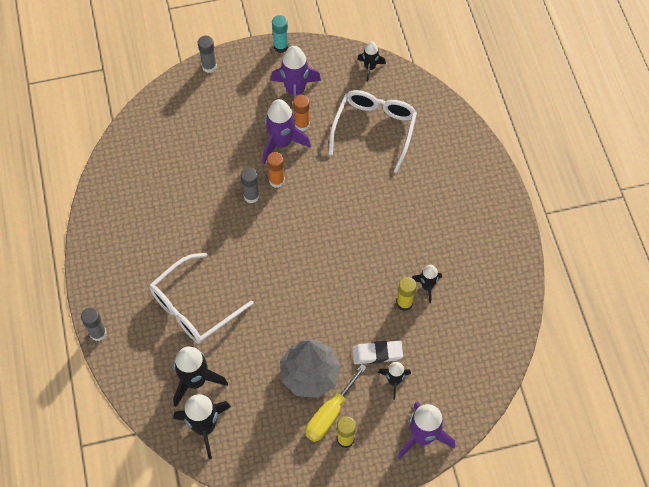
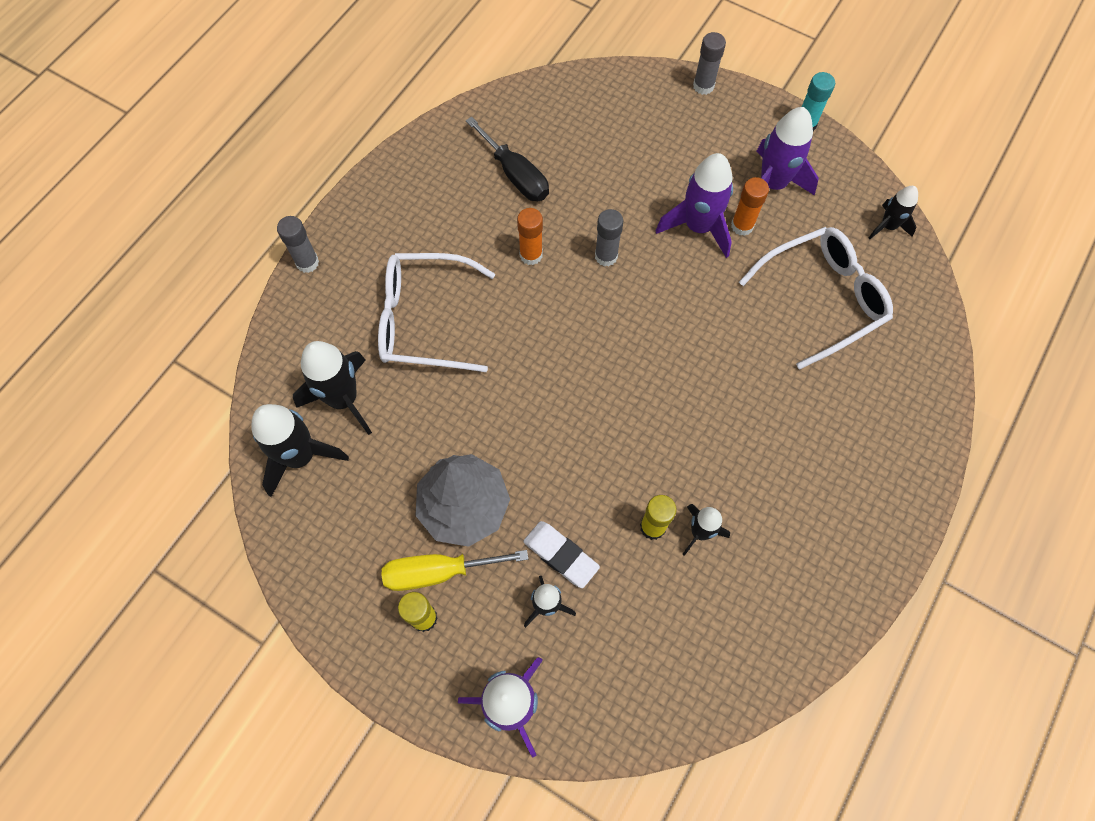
camera: 45 degrees right, 5 degrees up
orange glue stick [267,152,285,188] -> orange glue stick moved to [517,208,543,265]
none -> black screwdriver [466,117,549,201]

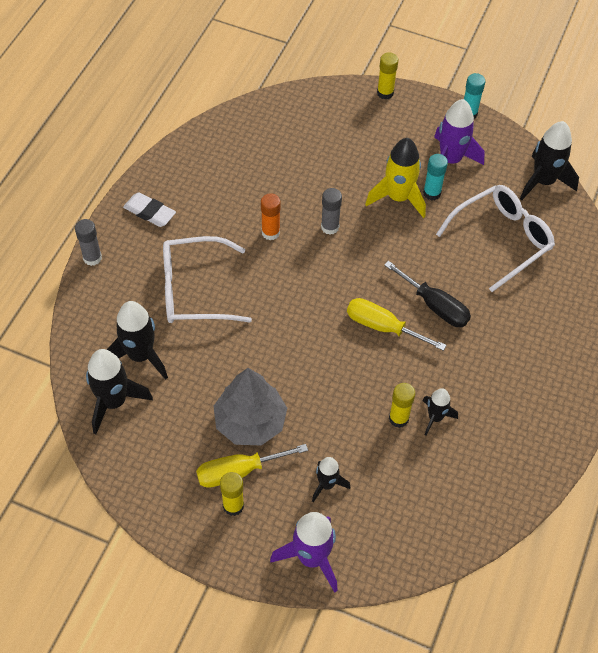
camera: 10 degrees left, 10 degrees down
black screwdriver [466,117,549,201] -> black screwdriver moved to [384,261,471,327]
white eraser [523,521,600,588] -> white eraser moved to [123,192,176,227]
purple rocket [656,153,733,258] -> yellow rocket [365,138,426,218]
grey glue stick [693,32,726,95] -> yellow glue stick [377,52,398,100]
orange glue stick [731,177,769,236] -> turquoise glue stick [423,154,448,201]
black rocket [869,186,918,239] -> black rocket [520,121,579,200], size x1.72
none -> yellow screwdriver [347,298,446,351]

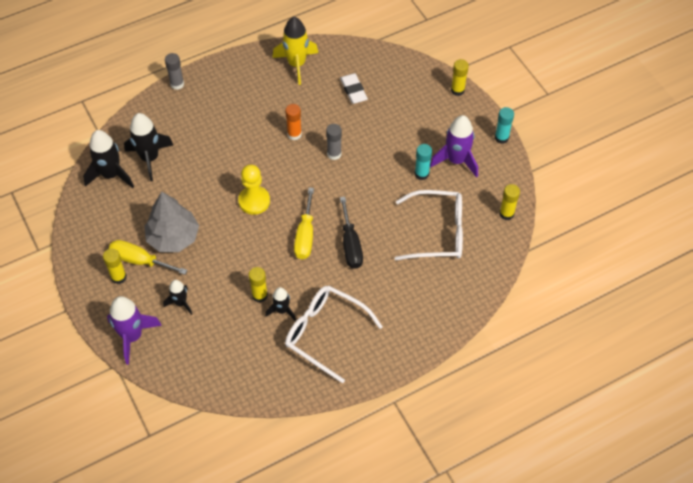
camera: 40 degrees right, 0 degrees up
white eraser [123,192,176,227] -> white eraser moved to [340,73,368,104]
white glasses [163,236,252,323] -> white glasses moved to [285,285,383,383]
yellow screwdriver [347,298,446,351] -> yellow screwdriver turned 150 degrees counterclockwise [294,188,314,259]
yellow rocket [365,138,426,218] -> yellow rocket moved to [273,17,318,85]
black rocket [520,121,579,200] -> yellow glue stick [499,184,520,220]
none -> yellow pawn [238,165,270,215]

